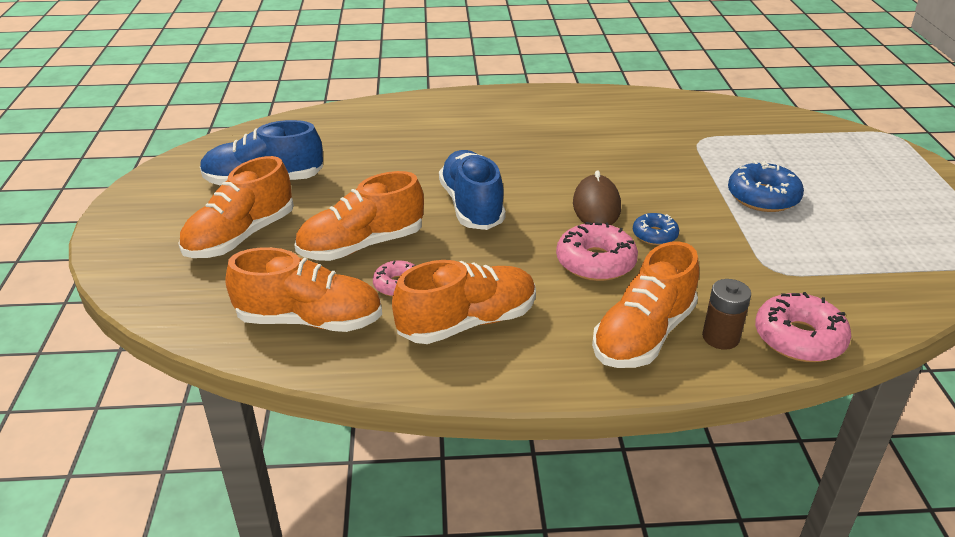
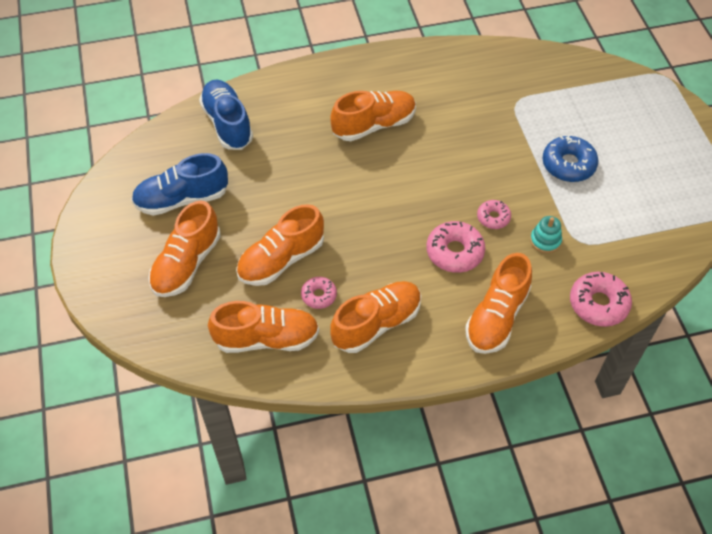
camera: 10 degrees left, 20 degrees up
blue shoe [439,150,506,230] -> blue shoe moved to [199,80,253,150]
brown mouse [573,171,621,225] -> none
blue donut [633,213,679,245] -> pink donut [477,200,511,229]
brown battery [702,279,751,350] -> none
none -> orange shoe [330,91,416,141]
none -> turquoise stacking toy [530,216,562,253]

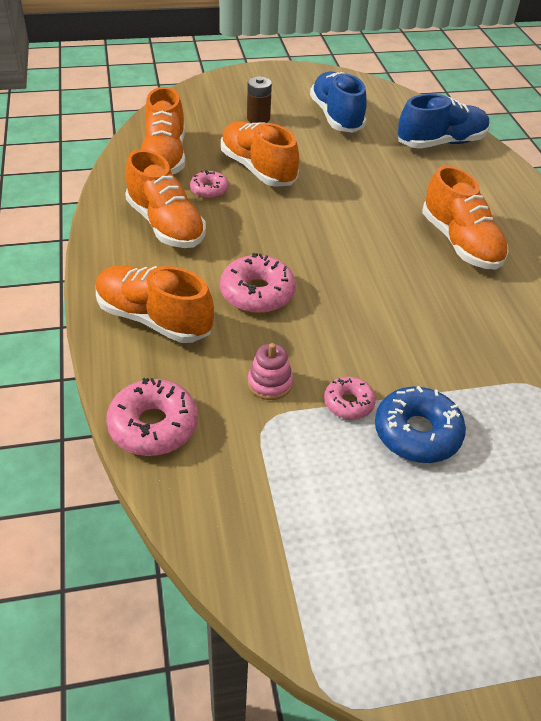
camera: 90 degrees right, 10 degrees down
orange shoe [148,200,221,297] -> brown battery [247,77,272,123]
pink donut [477,200,511,229] -> pink donut moved to [324,377,376,420]
turquoise stacking toy [530,216,562,253] -> pink stacking toy [248,343,293,400]

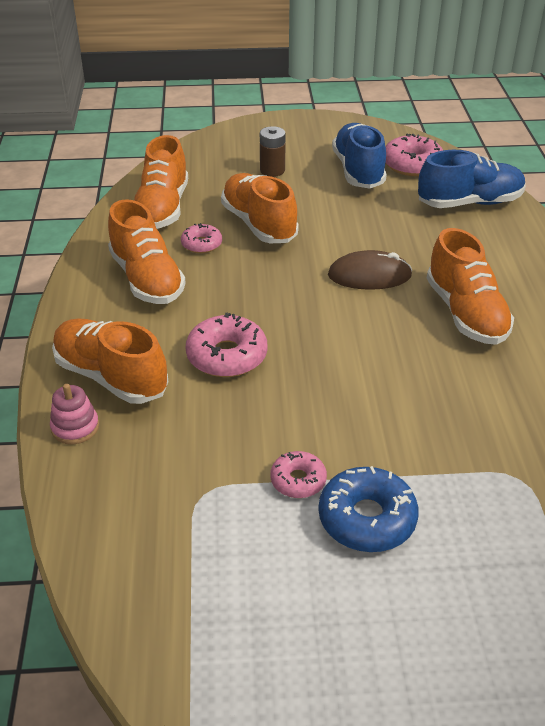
camera: 10 degrees right, 5 degrees down
pink donut [106,378,198,456] -> pink donut moved to [385,133,443,176]
pink stacking toy [248,343,293,400] -> pink stacking toy moved to [50,384,99,444]
none -> brown mouse [328,250,412,290]

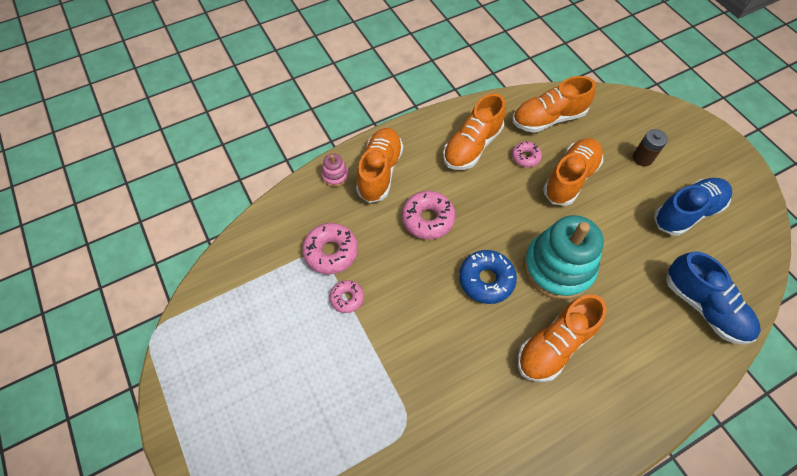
camera: 65 degrees right, 20 degrees up
blue donut [318,466,419,552] -> blue donut moved to [459,250,517,304]
brown mouse [328,250,412,290] -> turquoise stacking toy [523,215,604,300]
pink donut [385,133,443,176] -> pink donut moved to [302,223,358,274]

